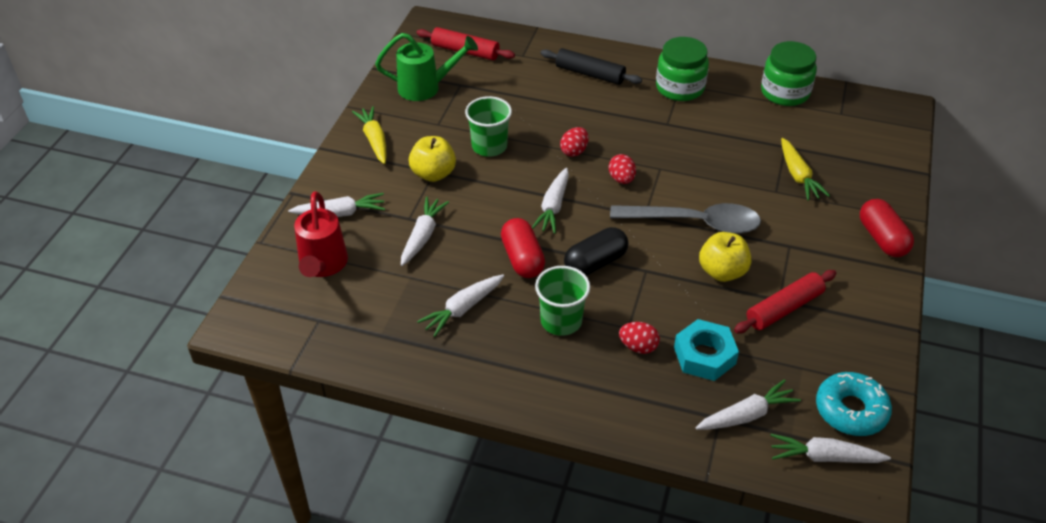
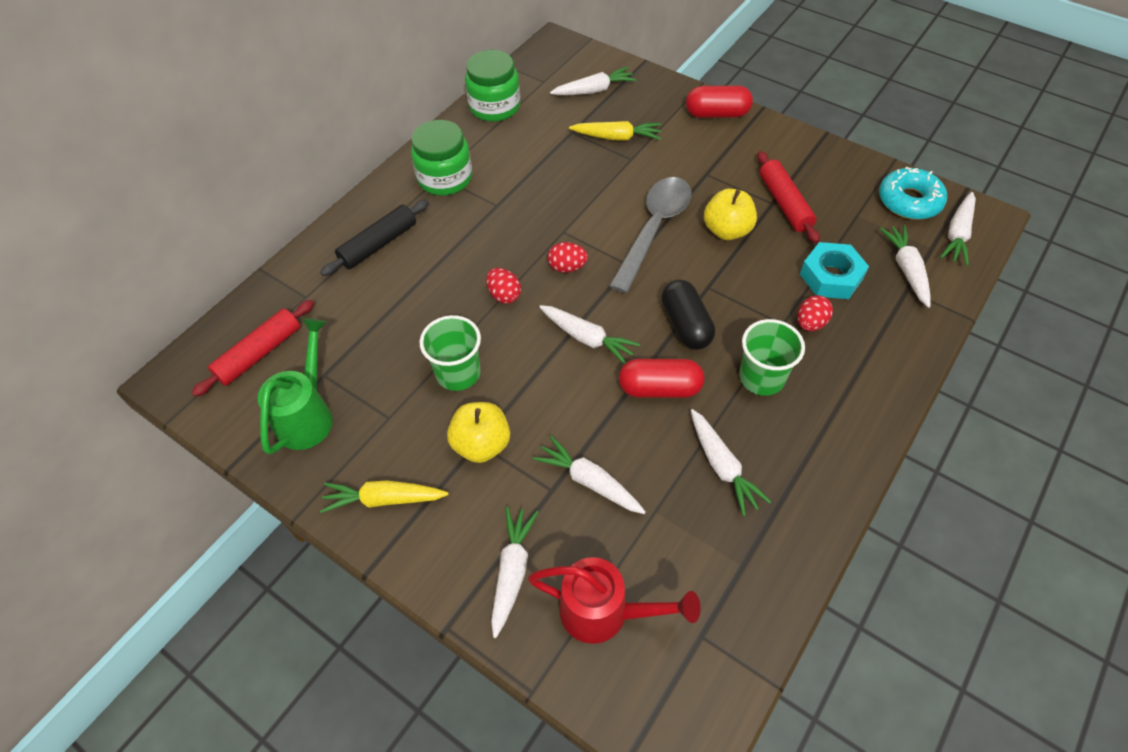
camera: 70 degrees left, 10 degrees up
none -> white carrot [550,67,637,95]

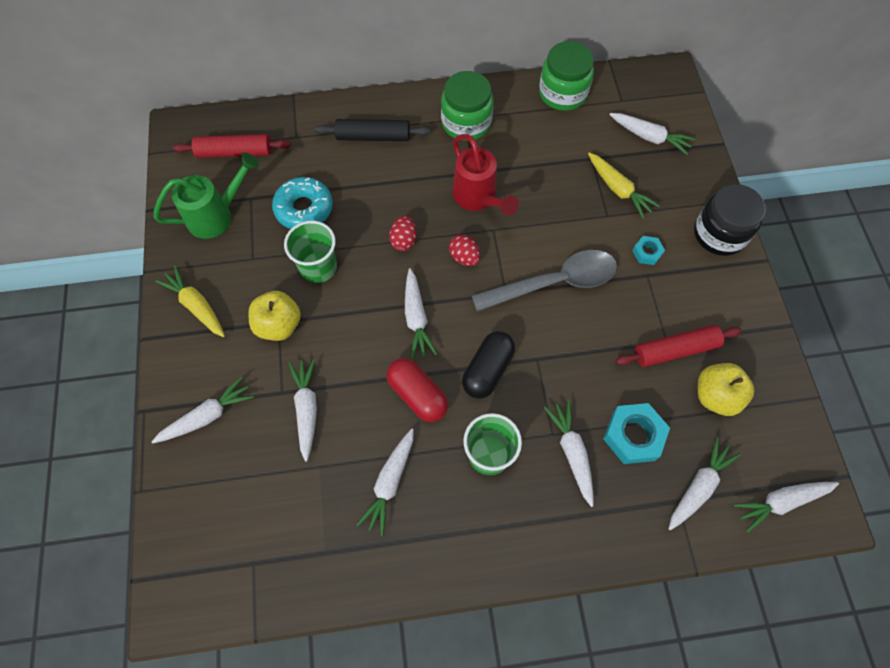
camera: 45 degrees right, 10 degrees up
red watering can [528,557,701,644] -> red watering can moved to [452,134,519,215]
red capsule [686,86,753,118] -> black jar [694,184,766,256]
yellow apple [704,189,757,240] -> yellow apple moved to [698,363,754,416]
red rolling pin [757,151,820,243] -> red rolling pin turned 45 degrees clockwise [616,325,742,367]
red egg [797,295,833,331] -> white carrot [544,400,593,507]
turquoise donut [879,167,947,220] -> turquoise donut moved to [272,177,333,229]
none -> turquoise nut [632,236,665,265]

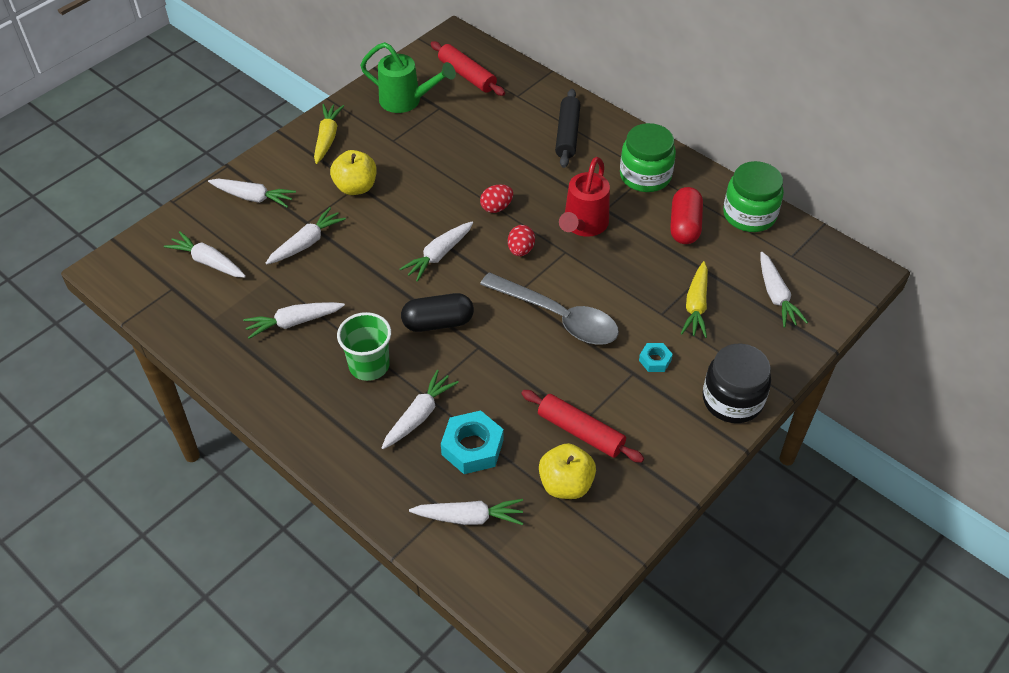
camera: 50 degrees right, 15 degrees down
turquoise donut [272,177,333,229] -> none
green cup [284,221,337,283] -> none
black rolling pin [315,119,430,141] -> black rolling pin turned 45 degrees clockwise [555,89,580,168]
red capsule [386,358,448,422] -> red capsule moved to [670,187,703,244]
white carrot [733,482,839,532] -> white carrot moved to [164,231,246,278]

